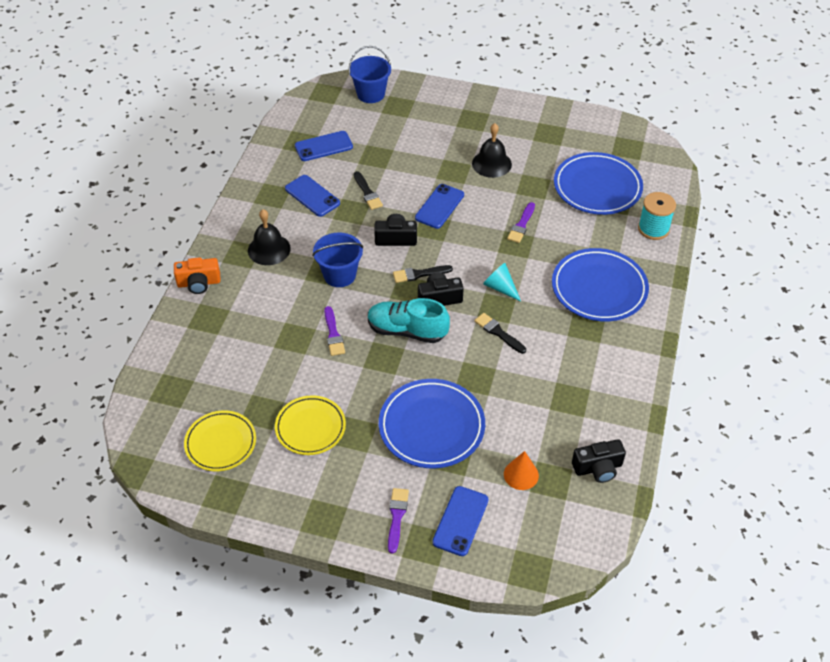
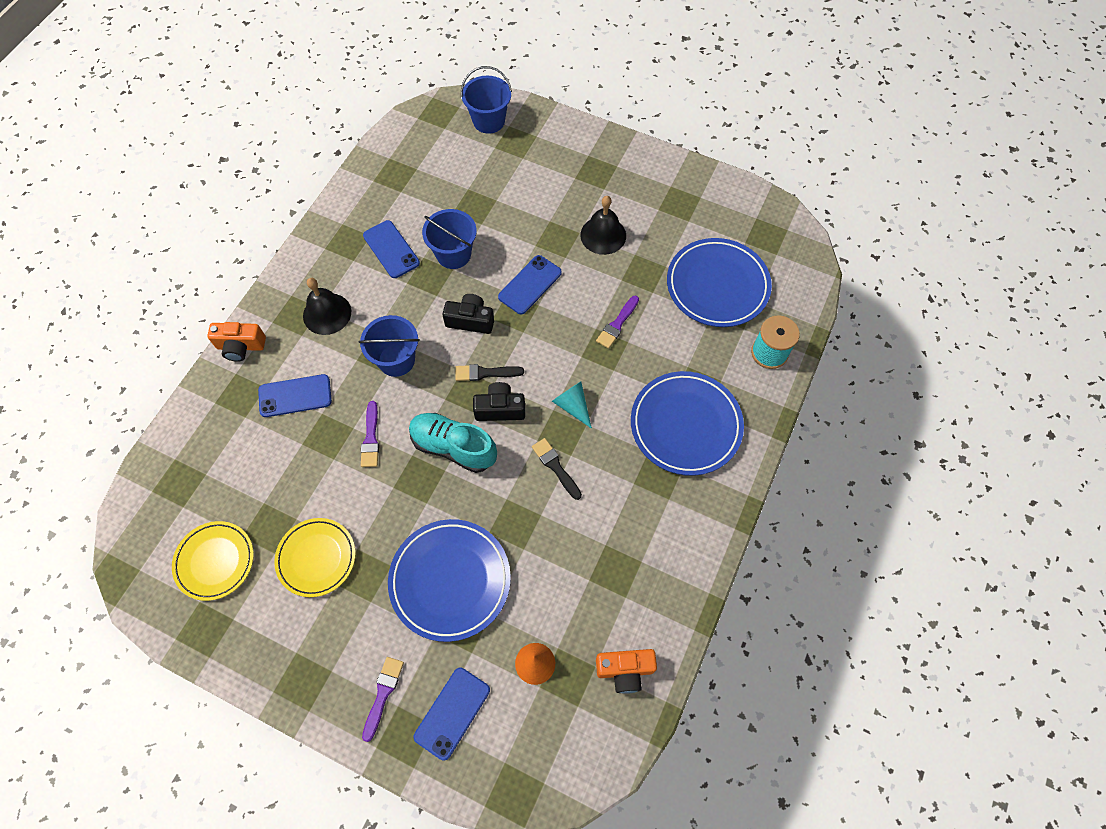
camera: 10 degrees right, 15 degrees up
blue phone [295,131,353,161] -> blue phone moved to [258,374,332,417]
black brush [354,171,383,210] -> blue bucket [422,209,477,269]
black camera [572,439,626,483] -> orange camera [596,649,657,694]

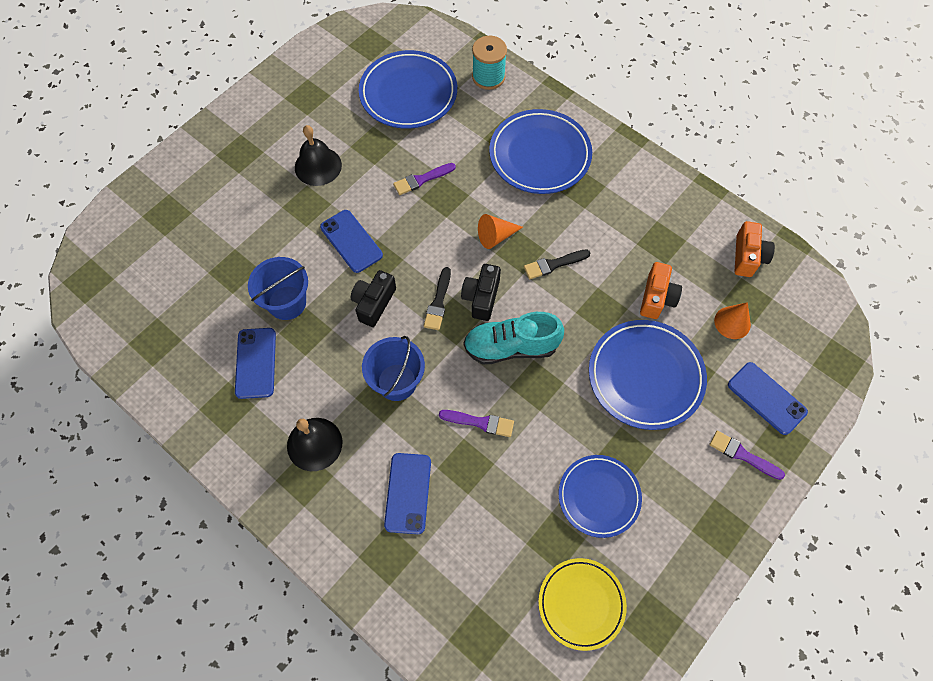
camera: 75 degrees left, 0 degrees up
orange camera [207,322,266,362] -> orange camera moved to [640,262,682,319]
yellow plate [274,518,356,597] -> blue plate [559,455,642,538]
blue phone [363,220,420,278] -> blue phone turned 75 degrees counterclockwise [235,328,276,399]
turquoise shoe [409,413,497,473] -> turquoise shoe turned 45 degrees clockwise [464,312,564,364]
blue bucket [461,66,512,134] -> none
turquoise cone [552,382,592,429] -> orange cone [478,214,523,249]
purple brush [596,296,639,349] -> purple brush turned 105 degrees clockwise [393,163,456,195]

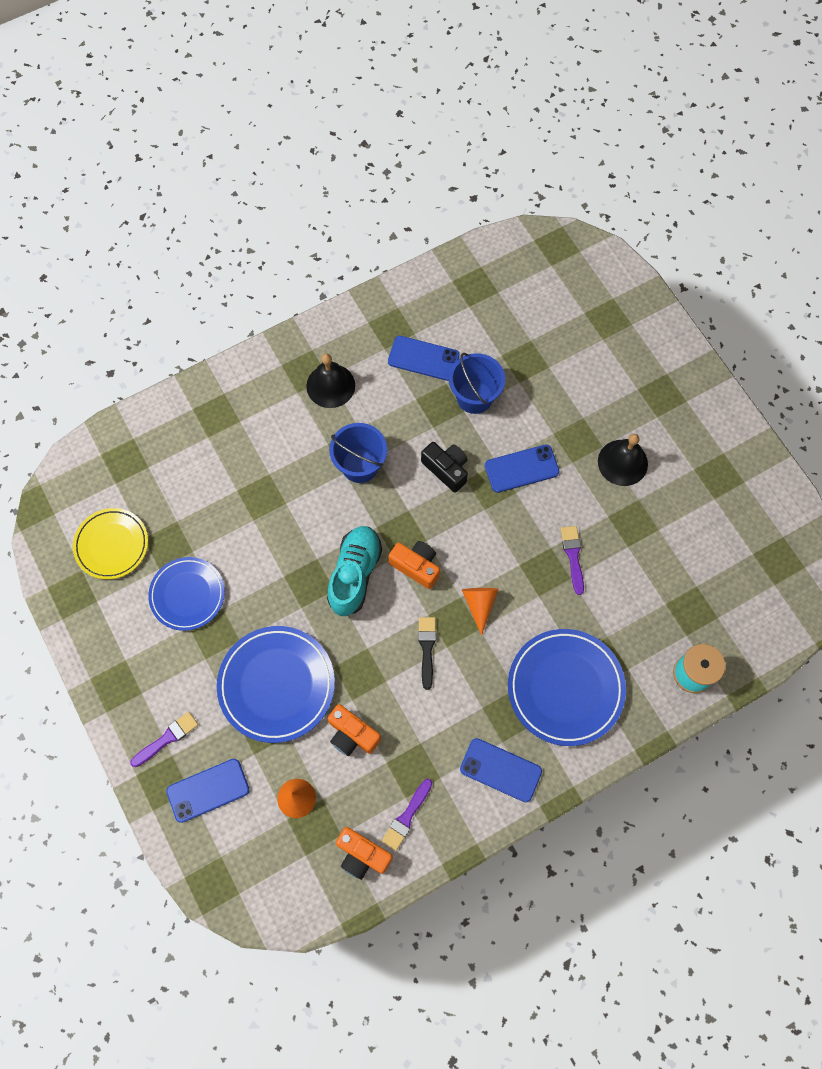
camera: 110 degrees right, 5 degrees up
blue plate [359,50,457,129] -> none
blue phone [384,453,431,534] -> blue phone moved to [460,738,542,802]
black brush [424,267,451,330] -> none
purple brush [439,410,514,437] -> purple brush moved to [382,779,432,851]
black camera [461,264,501,321] -> orange camera [388,541,440,589]

